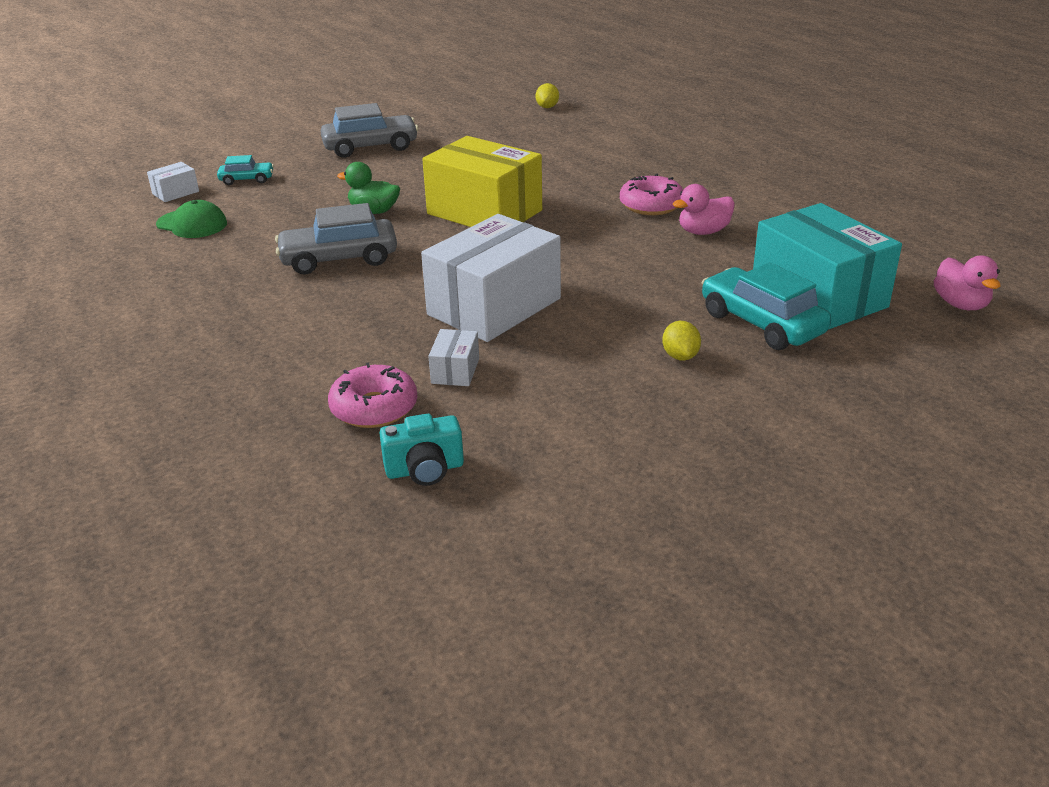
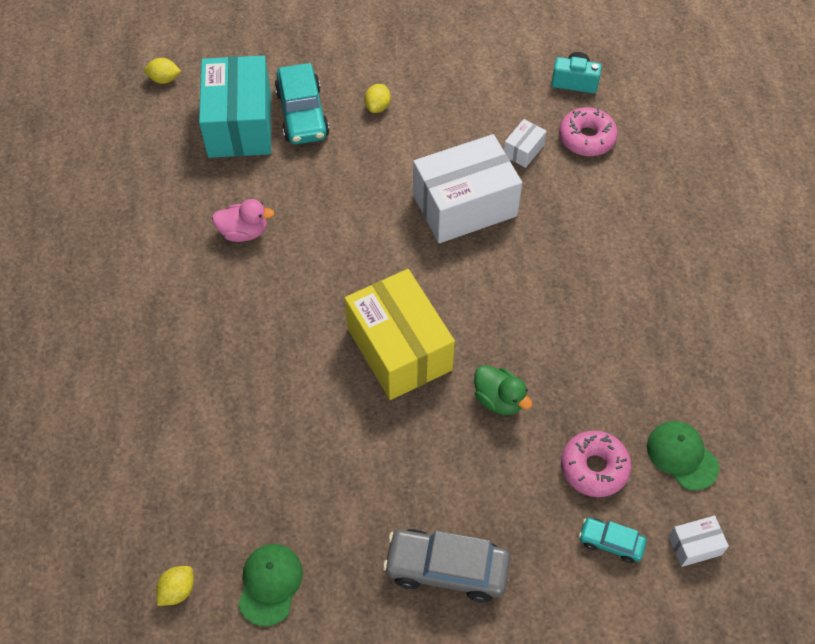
camera: 155 degrees left, 25 degrees up
grey car [275,203,397,274] -> none
pink donut [620,174,683,215] -> pink donut moved to [561,431,631,497]
pink duck [934,256,1001,310] -> yellow lemon [144,58,181,84]
none -> green cap [238,544,303,626]

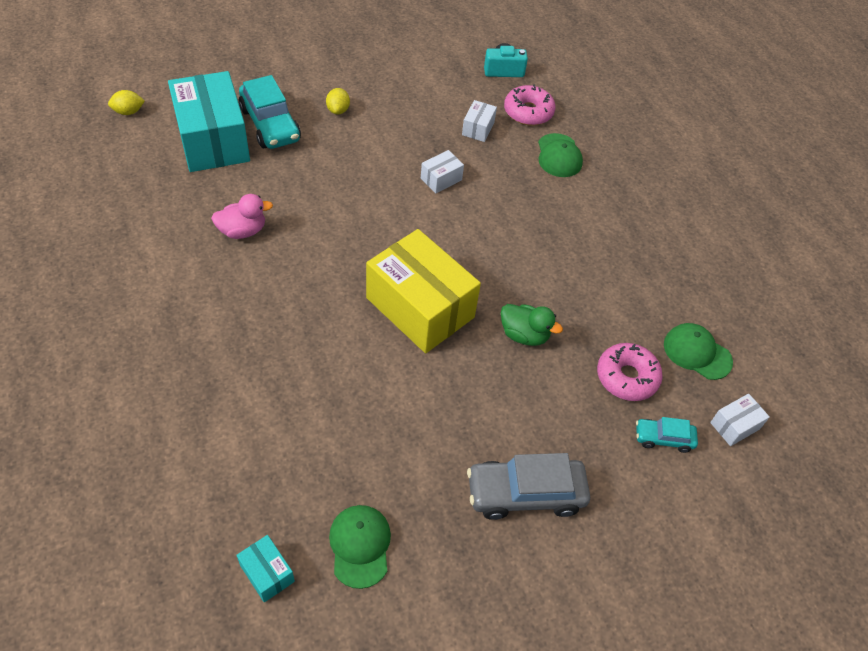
camera: 20 degrees left, 5 degrees down
yellow lemon [156,566,194,606] -> turquoise box [236,535,295,602]
white box [413,134,522,243] -> white box [421,150,464,193], size x0.42
none -> green cap [538,133,583,177]

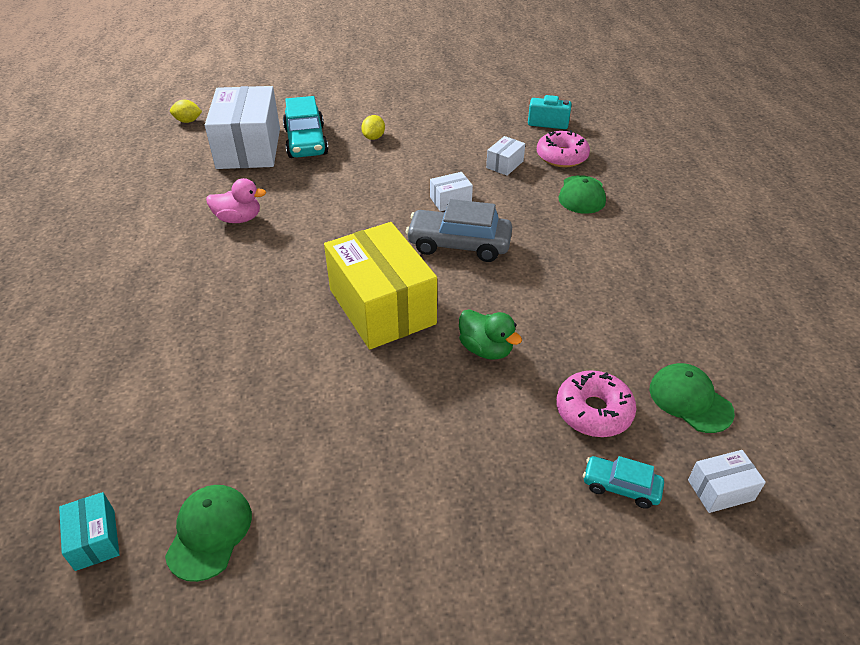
camera: 20 degrees right, 10 degrees down
turquoise box [168,71,250,172] -> white box [205,86,280,169]
grey car [467,453,590,520] -> grey car moved to [406,199,512,262]

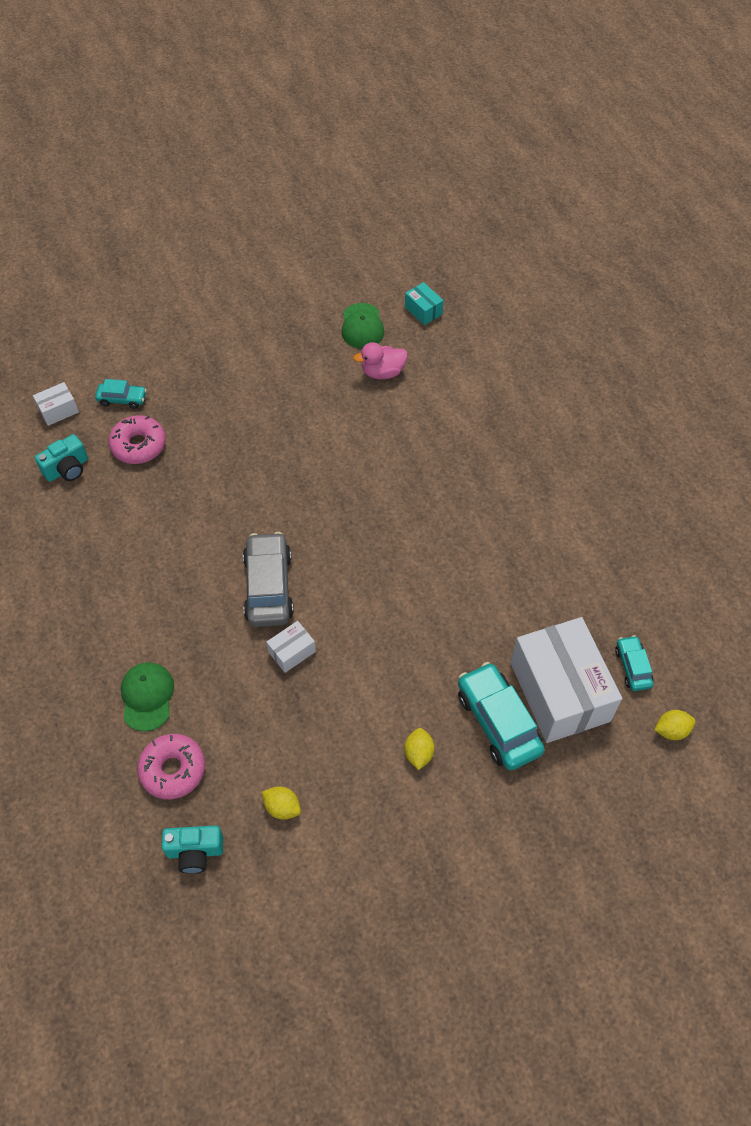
camera: 165 degrees right, 15 degrees up
pink duck [206,178,266,223] -> pink duck moved to [353,342,407,379]
yellow box [324,222,437,349] -> none
grey car [406,199,512,262] -> grey car turned 90 degrees counterclockwise [243,532,294,627]
green duck [459,309,522,360] -> none
white box [486,136,525,176] -> none
green cap [650,363,735,433] -> turquoise camera [35,434,88,482]
none -> yellow lemon [262,786,301,820]
none -> turquoise car [615,635,653,691]

